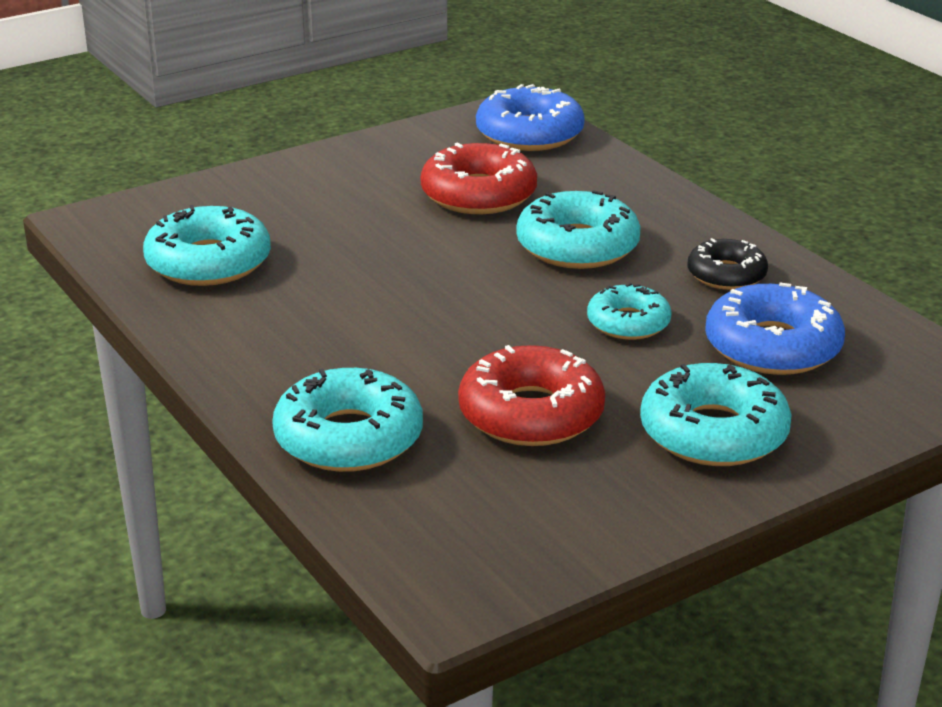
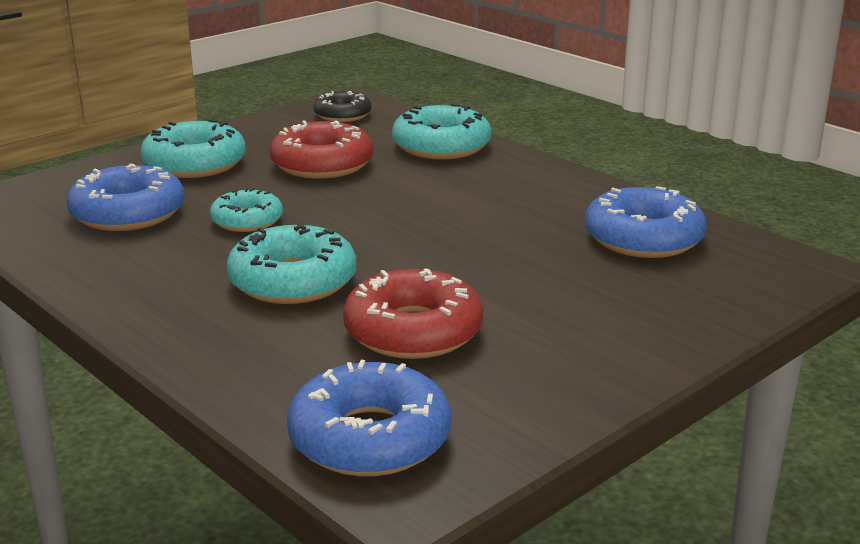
camera: 170 degrees right, 5 degrees down
turquoise donut [143,205,271,286] -> blue donut [585,186,707,258]
black donut [688,238,768,290] -> black donut moved to [314,91,371,122]

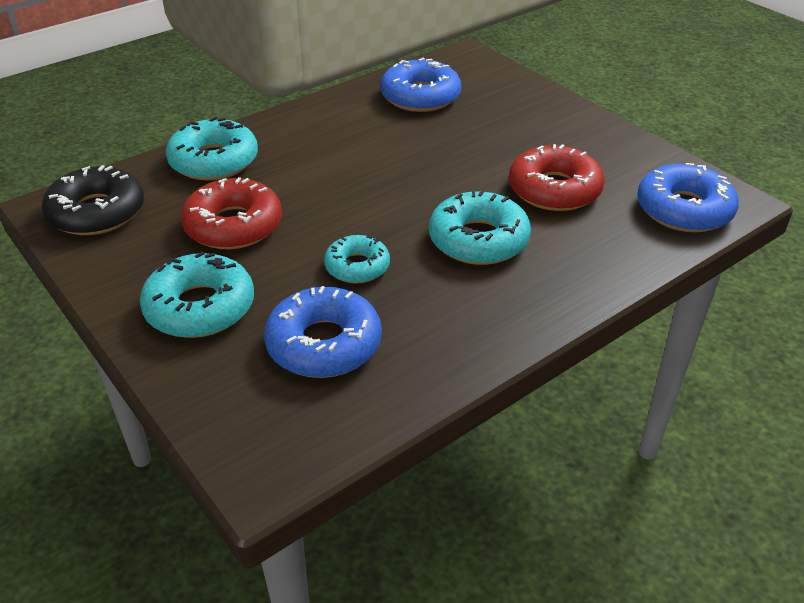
camera: 85 degrees left, 15 degrees up
black donut [314,91,371,122] -> black donut [42,165,144,235], size x1.60

